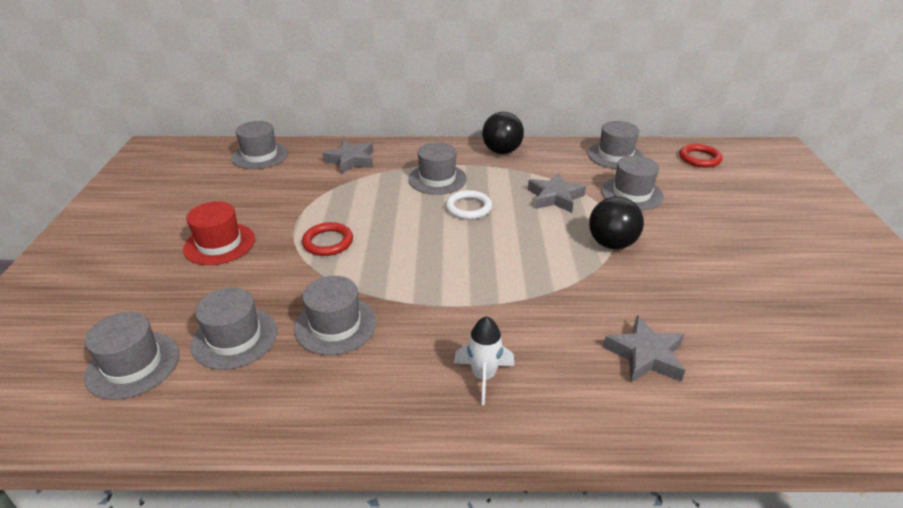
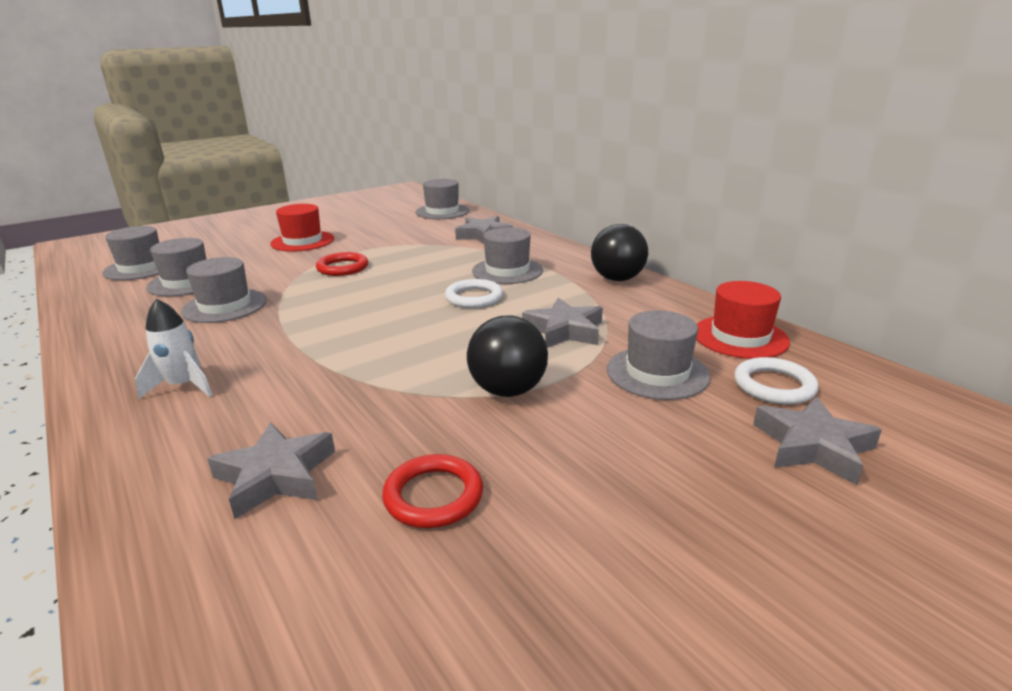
camera: 55 degrees right, 10 degrees down
grey hat [588,121,644,169] -> red hat [696,281,790,359]
red ring [679,144,723,168] -> red ring moved to [382,454,483,528]
none -> white ring [734,357,818,404]
none -> grey star [753,397,882,485]

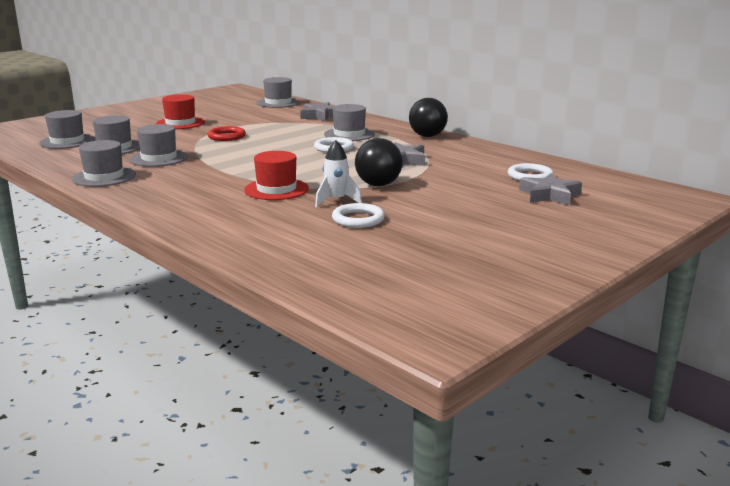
camera: 10 degrees left, 5 degrees down
white rocket [135,298,212,399] -> white rocket moved to [315,140,362,207]
grey star [207,422,335,519] -> none
red ring [382,454,483,528] -> white ring [332,203,385,228]
grey hat [607,310,711,400] -> grey hat moved to [72,140,136,187]
red hat [696,281,790,359] -> red hat moved to [244,151,309,200]

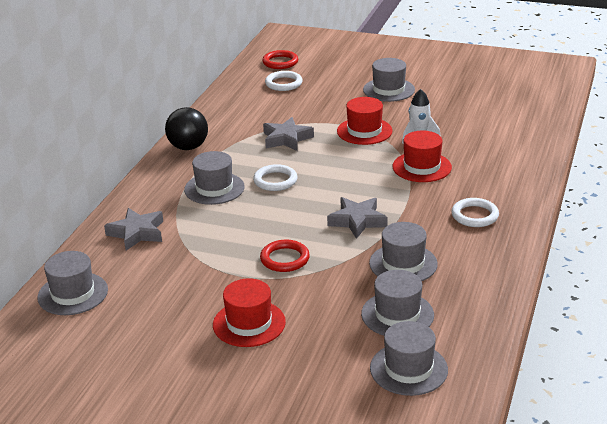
camera: 115 degrees left, 10 degrees up
grey hat [72,140,136,187] -> grey hat moved to [363,58,415,102]
white ring [332,203,385,228] -> white ring moved to [451,198,499,227]
black ball [355,138,403,186] -> red hat [337,97,393,145]
grey star [519,174,582,206] -> grey star moved to [327,197,388,239]
none -> red ring [262,50,298,69]

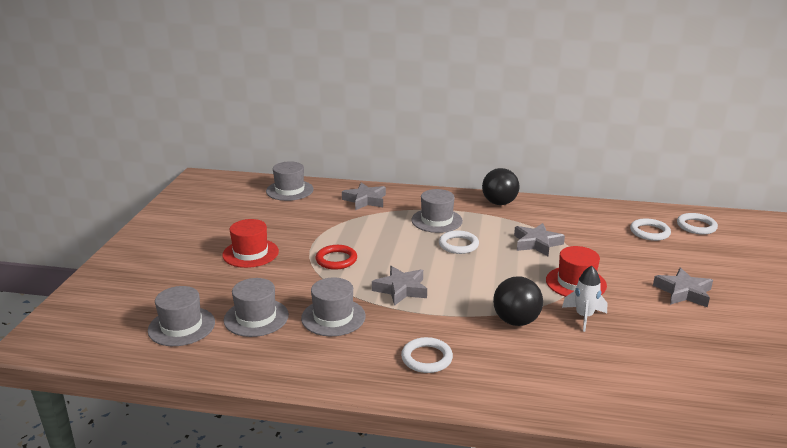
camera: 80 degrees right, 5 degrees down
red ring [262,50,298,69] -> white ring [677,213,718,235]
grey hat [363,58,415,102] -> grey star [653,267,713,308]
red hat [392,130,452,182] -> black ball [493,276,543,326]

